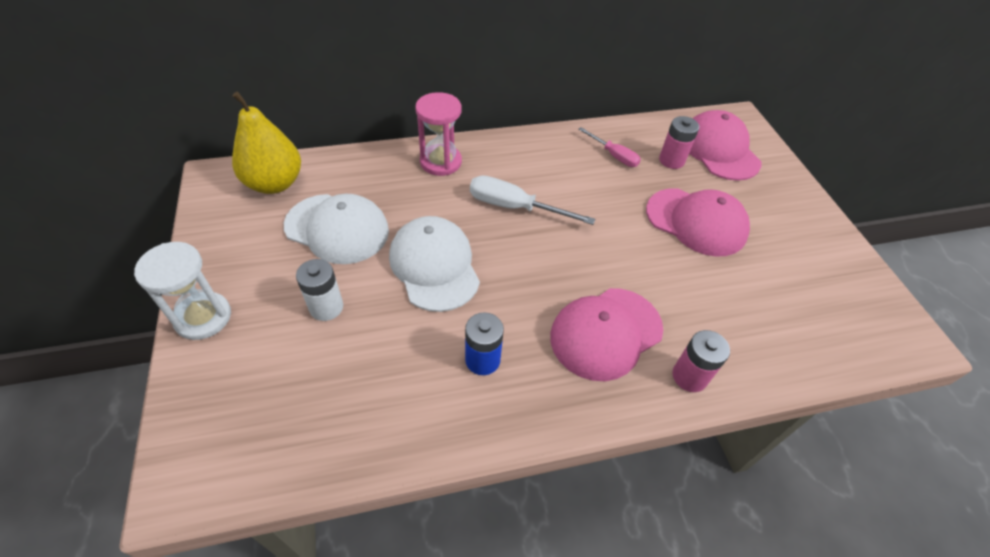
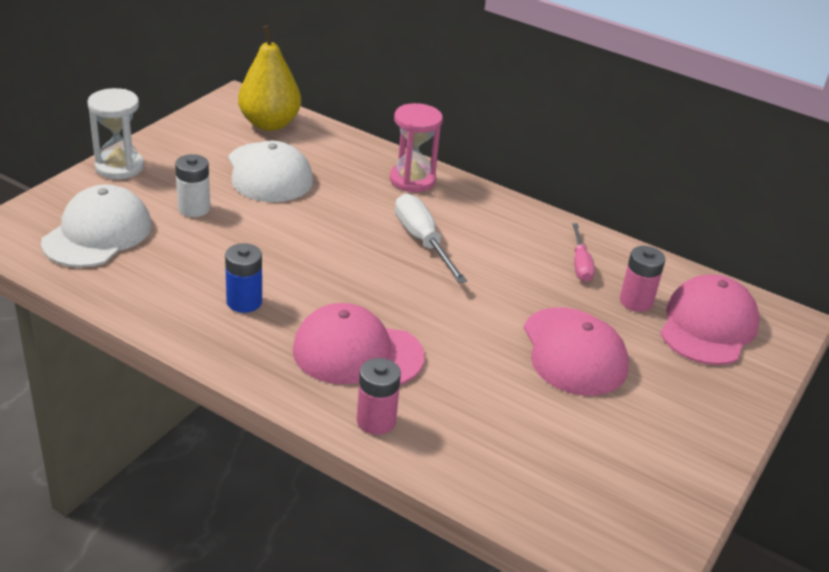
camera: 45 degrees right, 15 degrees down
white cap [389,216,480,312] -> white cap moved to [41,184,152,268]

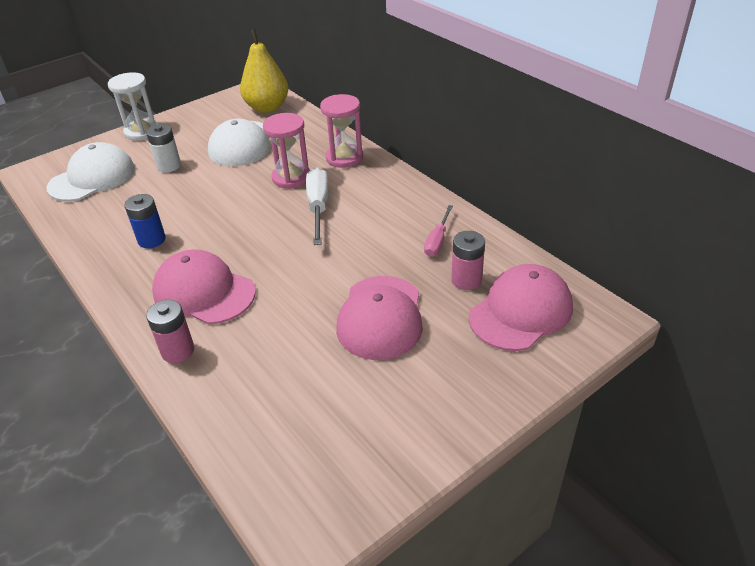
camera: 25 degrees right, 5 degrees up
none -> pink hourglass [263,113,310,189]

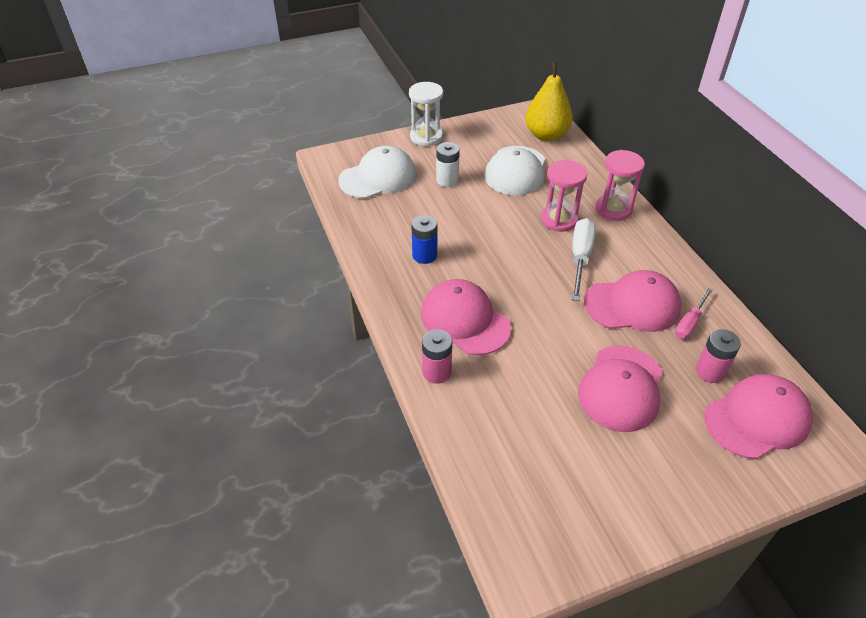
camera: 15 degrees right, 5 degrees up
none -> pink cap [584,270,682,332]

